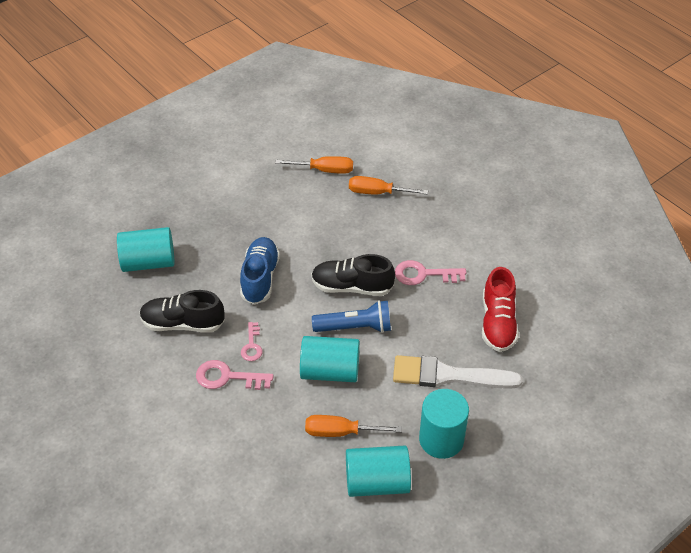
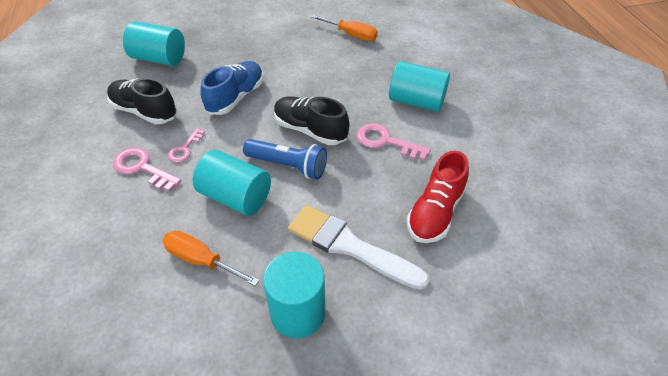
camera: 25 degrees right, 0 degrees up
turquoise cylinder [346,446,411,497] -> turquoise cylinder moved to [389,61,450,112]
orange screwdriver [349,176,428,195] -> none

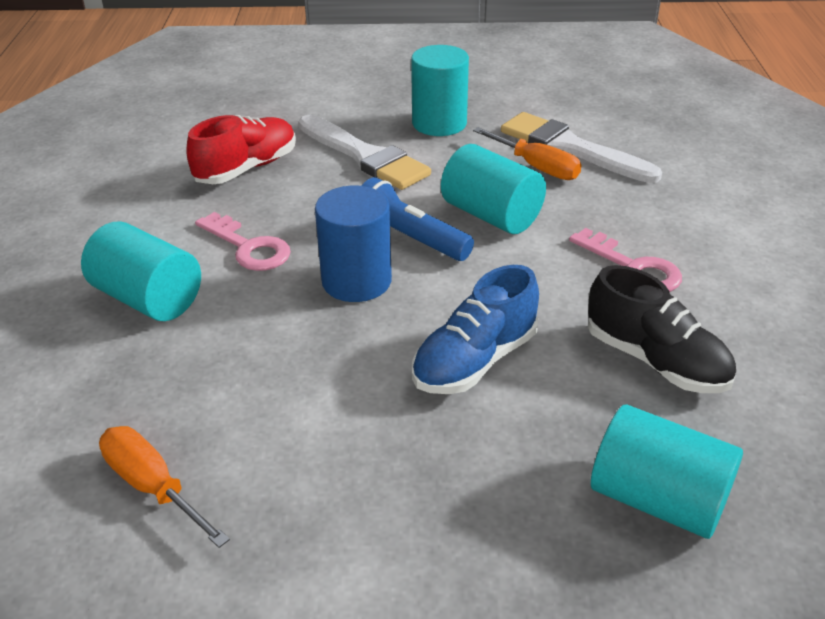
camera: 165 degrees left, 10 degrees down
pink key [168,128,205,162] -> none
black shoe [274,96,349,145] -> blue cylinder [315,186,392,302]
none -> white brush [501,112,662,183]

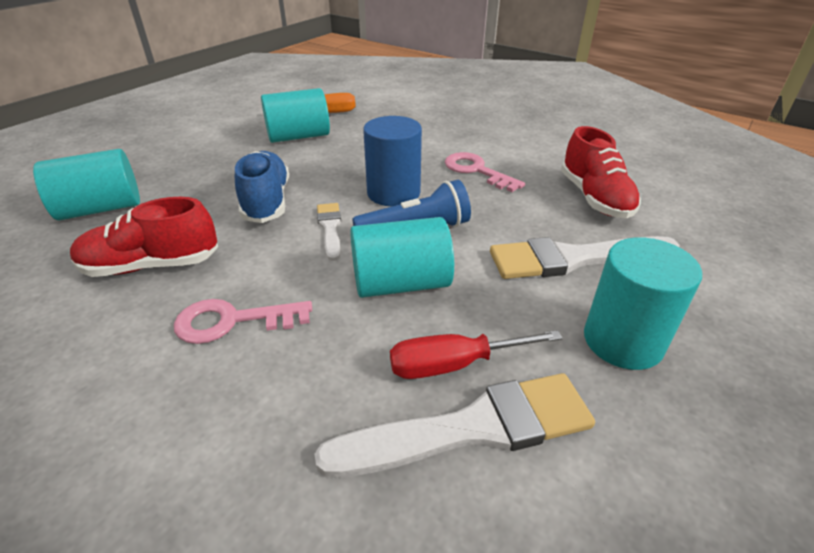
camera: 125 degrees right, 0 degrees up
turquoise cylinder [81,221,201,321] -> turquoise cylinder moved to [261,88,330,143]
pink key [195,212,291,271] -> pink key turned 60 degrees clockwise [445,152,525,192]
orange screwdriver [473,127,582,180] -> red screwdriver [390,330,563,379]
black shoe [588,265,736,393] -> red shoe [70,197,218,277]
none -> white brush [317,203,341,261]

